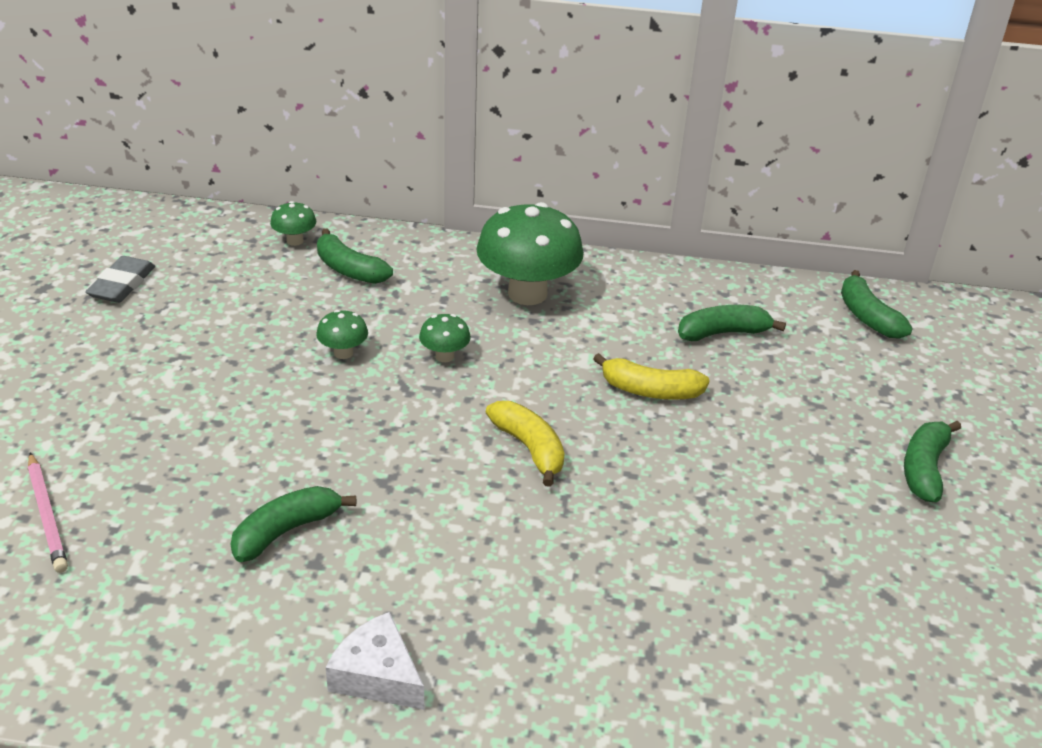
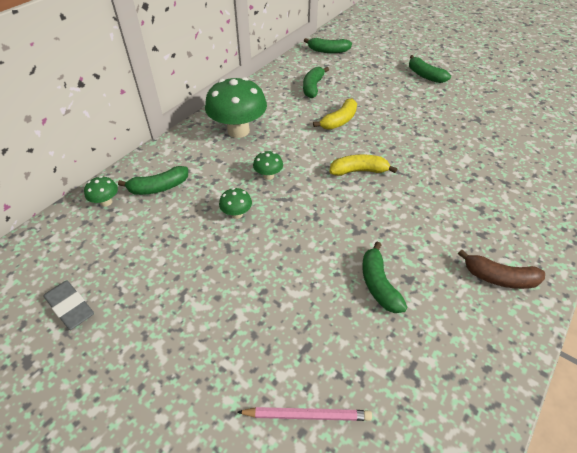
camera: 60 degrees left, 10 degrees up
white cheese [326,612,424,710] -> brown banana [458,250,545,289]

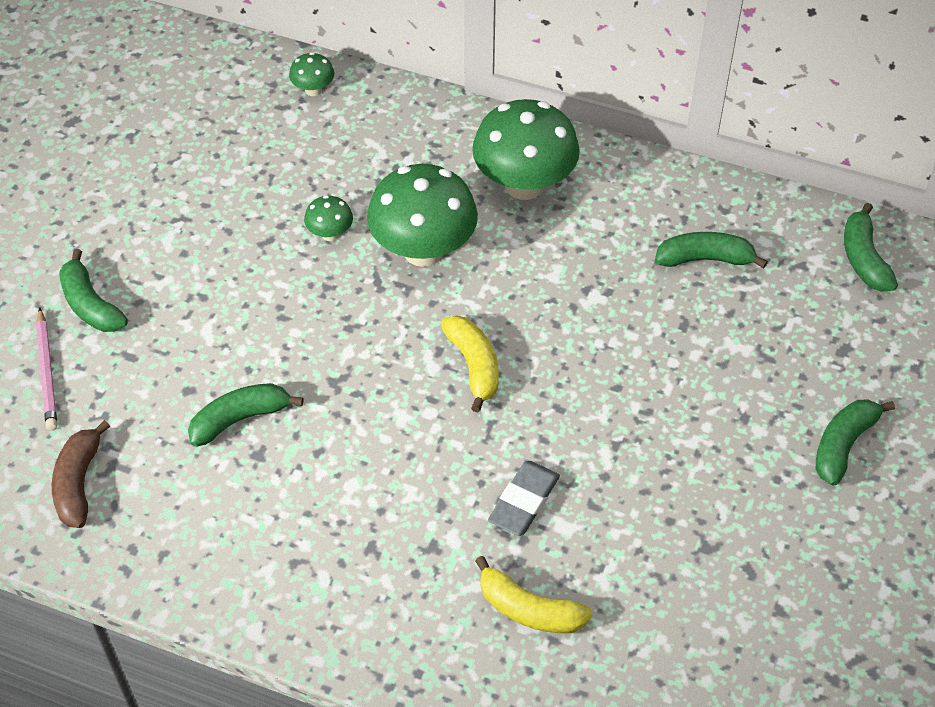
camera: 75 degrees right, 5 degrees up
grey eraser [43,280,94,330] -> grey eraser moved to [488,461,560,536]
green banana [118,166,188,195] -> green banana moved to [59,249,128,332]
green mushroom [253,151,283,180] -> green mushroom [367,164,478,267], size x2.22
yellow banana [313,98,357,130] -> yellow banana moved to [475,556,592,633]
brown banana [458,250,545,289] -> brown banana moved to [52,420,110,528]

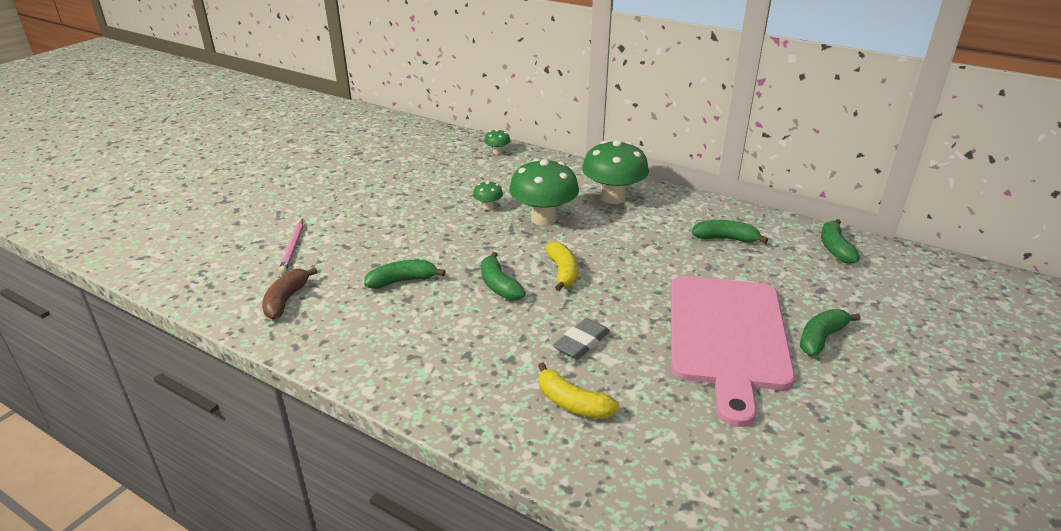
camera: 10 degrees right, 20 degrees down
green banana [59,249,128,332] -> green banana moved to [481,252,526,300]
none -> pink cutting board [671,276,795,427]

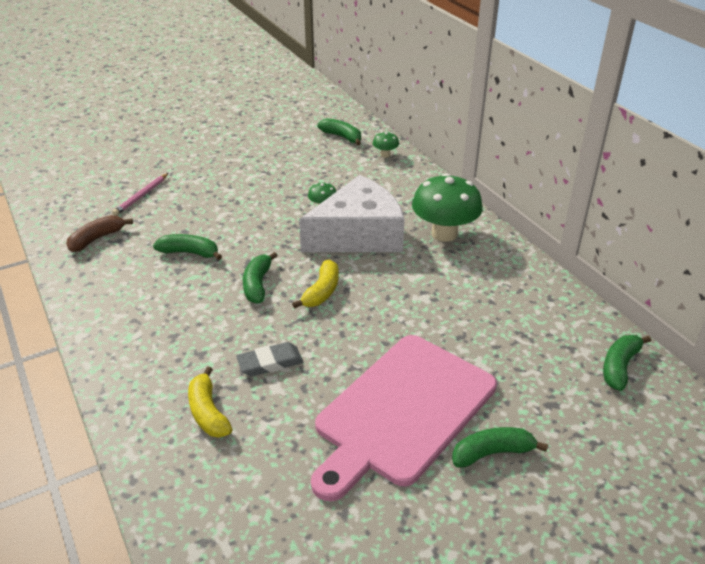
camera: 30 degrees right, 5 degrees up
green mushroom [509,159,579,226] -> white cheese [299,175,405,252]
green banana [692,220,768,244] -> green banana moved to [317,118,361,145]

